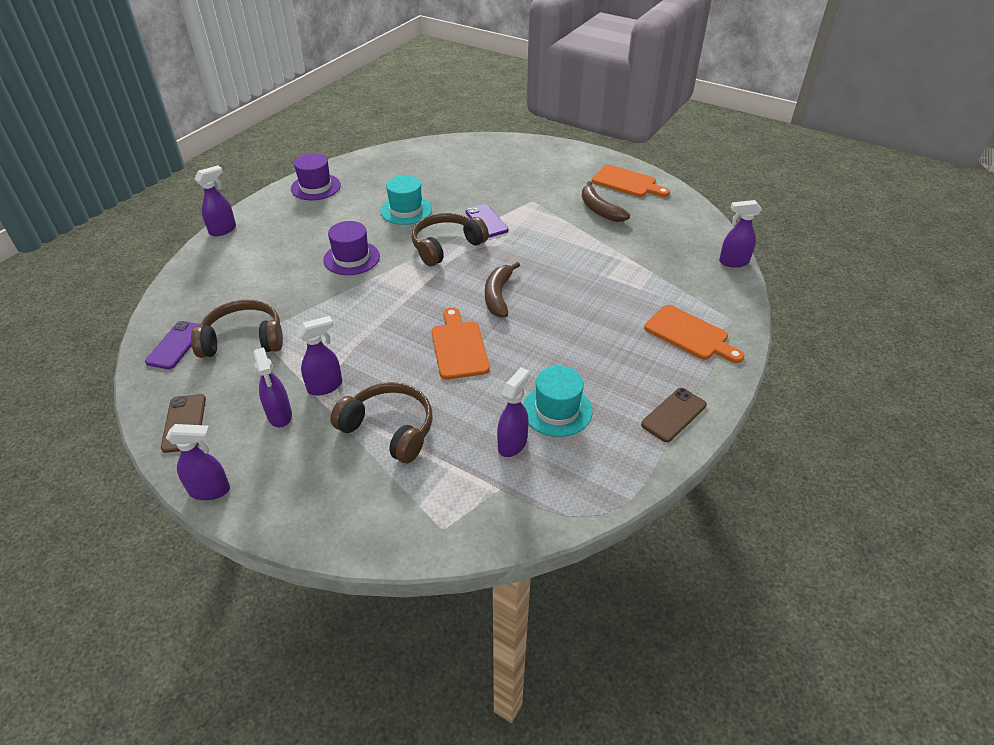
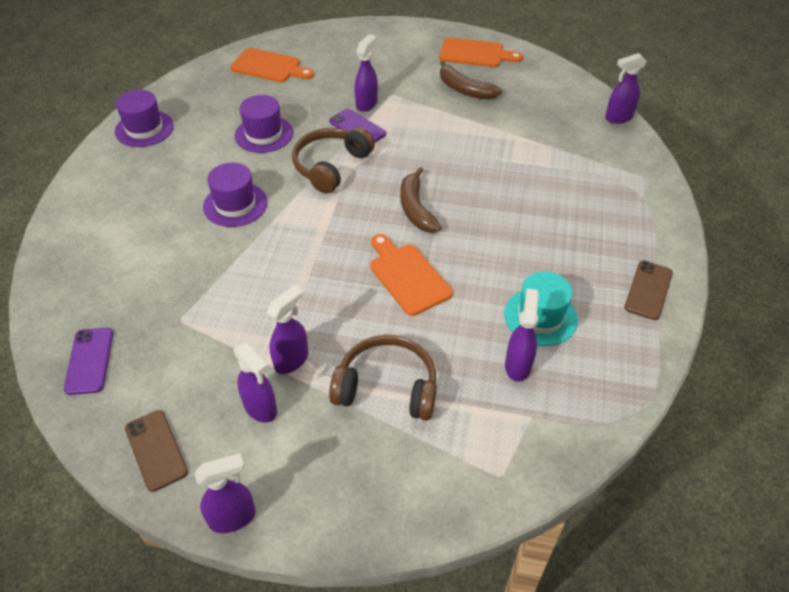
camera: 20 degrees left, 5 degrees up
brown headphones [191,300,283,358] -> none
purple spray bottle [194,166,236,236] -> purple spray bottle moved to [355,34,378,112]
turquoise hat [380,175,432,225] -> purple hat [235,95,293,153]
orange cutting board [644,305,744,363] -> orange cutting board moved to [230,48,314,82]

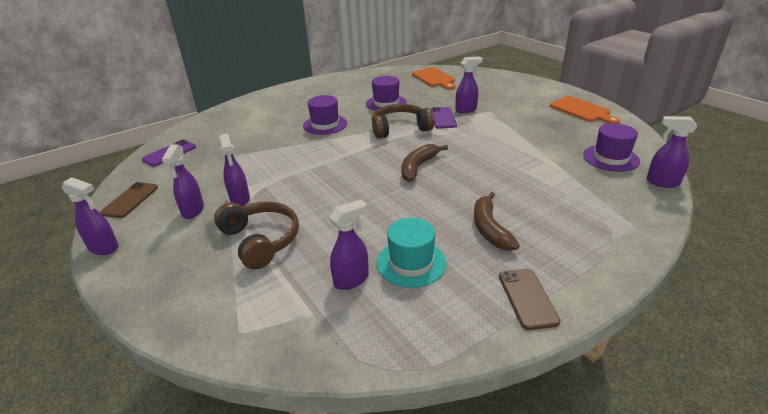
camera: 45 degrees right, 15 degrees down
purple hat [115,90,174,147] -> purple hat moved to [583,123,640,172]
purple spray bottle [266,285,308,374] -> purple spray bottle turned 75 degrees clockwise [219,134,250,206]
orange cutting board [370,234,453,316] -> none
brown banana [440,60,502,100] -> brown banana moved to [474,192,520,251]
brown phone [624,261,673,320] -> brown phone turned 75 degrees counterclockwise [499,268,561,330]

